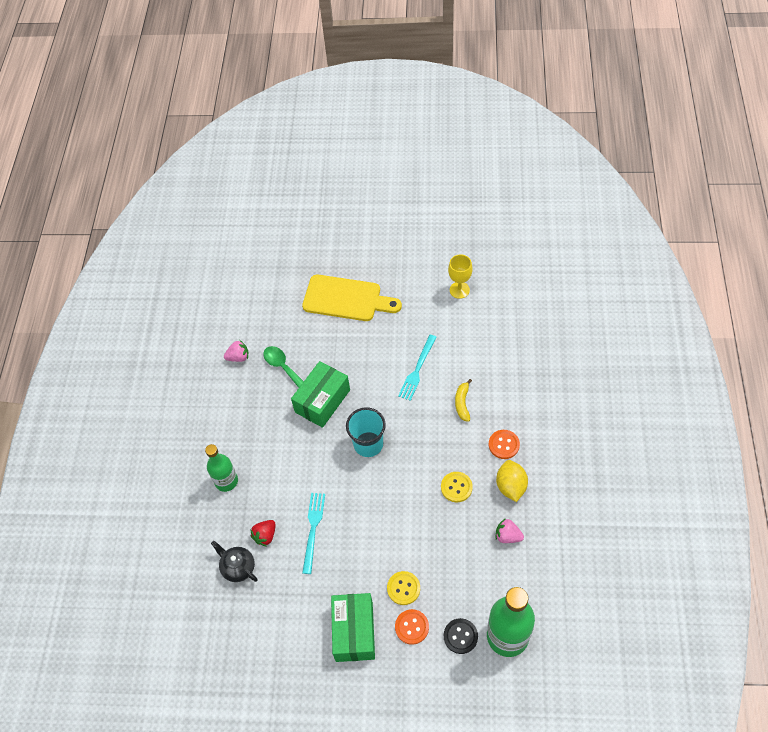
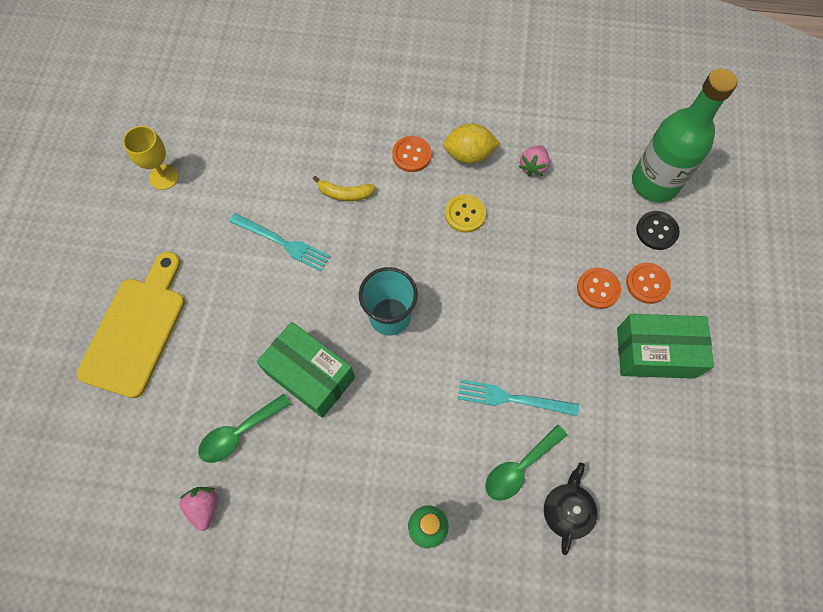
camera: 90 degrees left, 10 degrees up
black teapot [211,541,258,582] -> black teapot turned 150 degrees clockwise [544,463,598,555]
red strawberry [250,520,276,547] -> green spoon [485,425,567,501]
yellow button [387,571,420,605] -> orange button [577,268,621,309]

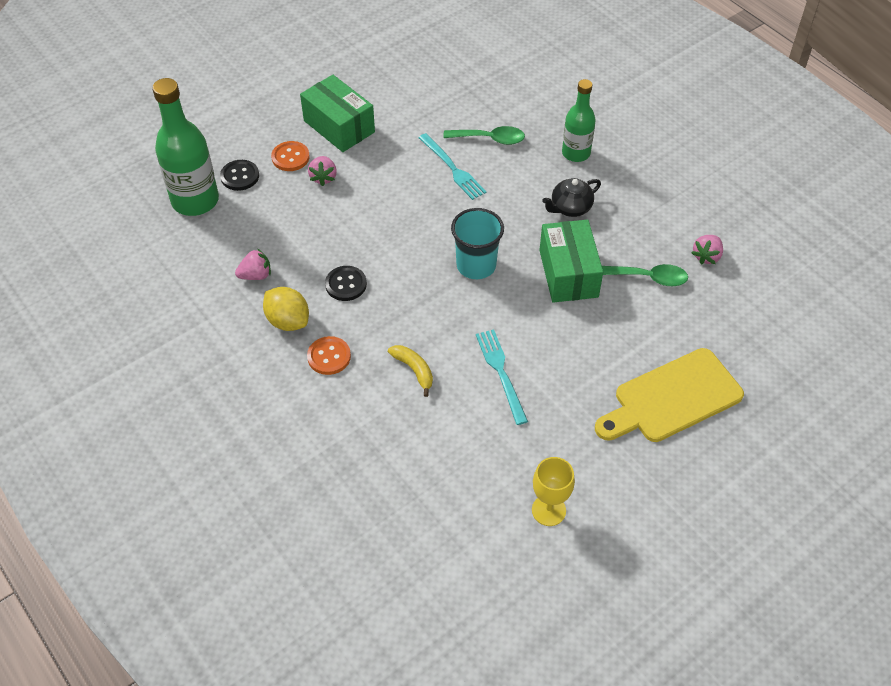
camera: 135 degrees left, 15 degrees down
yellow button [445,194,486,233] -> black button [325,266,367,301]
black teapot [544,463,598,555] -> black teapot moved to [542,178,601,217]
orange button [577,268,621,309] -> pink strawberry [308,156,337,186]

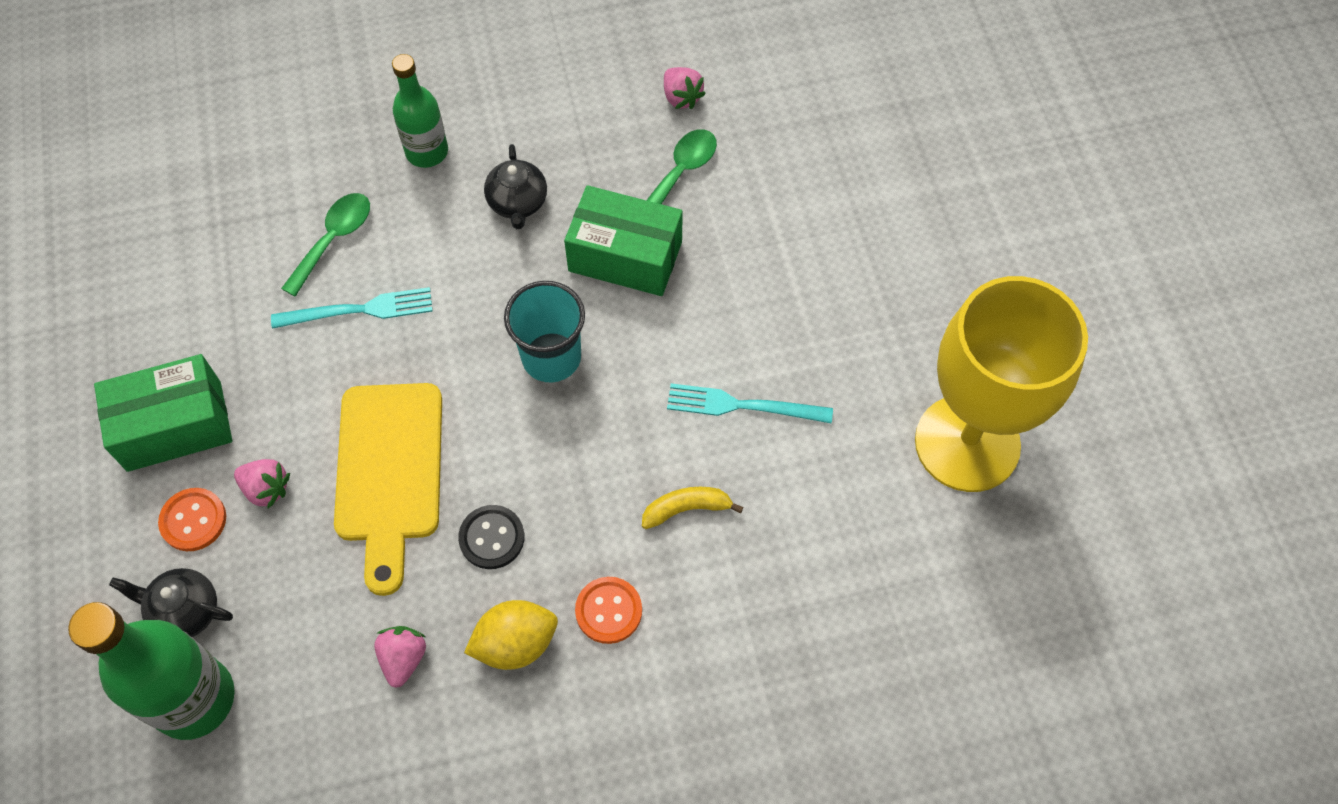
camera: 65 degrees left, 10 degrees up
black button [220,160,259,191] -> black teapot [109,568,233,637]
yellow goblet [532,457,575,526] -> yellow goblet [915,276,1088,492], size x2.30
yellow cutting board [595,348,744,442] -> yellow cutting board moved to [334,383,442,596]

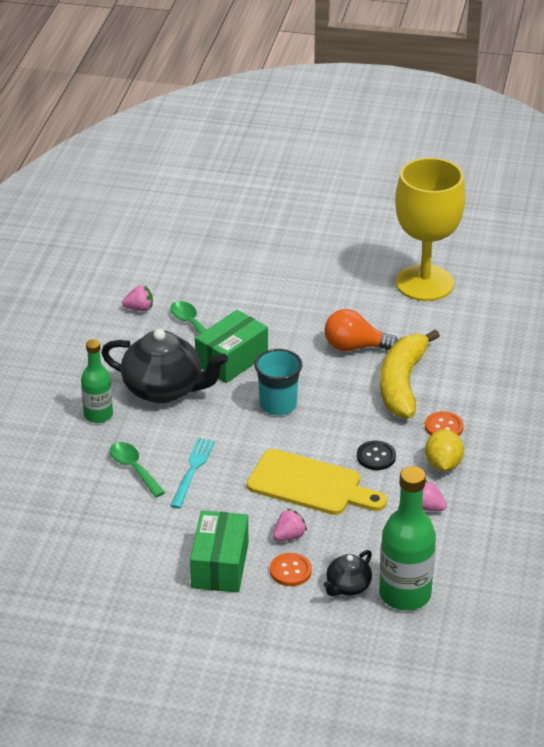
camera: 65 degrees left, 25 degrees down
black teapot [484,144,547,229] -> black teapot [101,329,228,403], size x1.97
yellow banana [642,487,743,529] -> yellow banana [380,330,440,418], size x2.30
turquoise fork [667,383,833,423] -> orange light bulb [324,309,398,351]

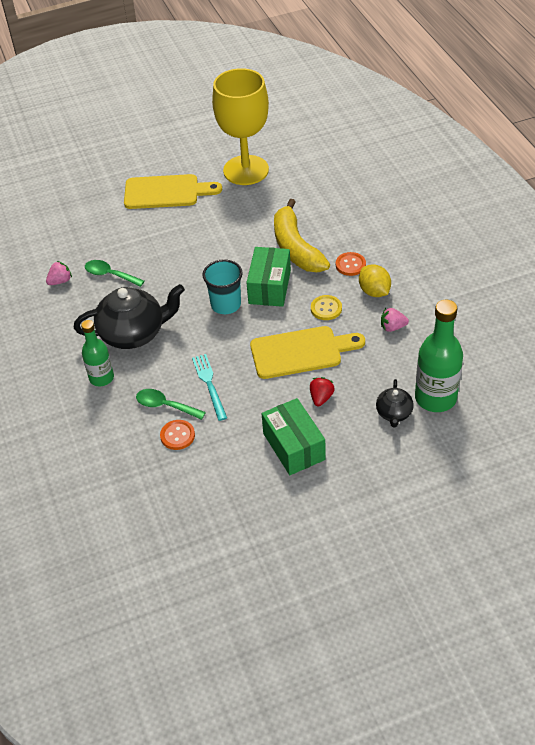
camera: 30 degrees left, 10 degrees up
green box [195,310,268,383] -> green box moved to [246,247,291,307]
orange button [270,553,312,586] -> orange button moved to [160,420,195,450]
pink strawberry [273,508,307,541] -> red strawberry [310,377,335,406]
orange light bulb [324,309,398,351] -> none
black button [357,440,396,470] -> yellow button [311,295,342,320]
none -> yellow cutting board [124,174,222,209]

